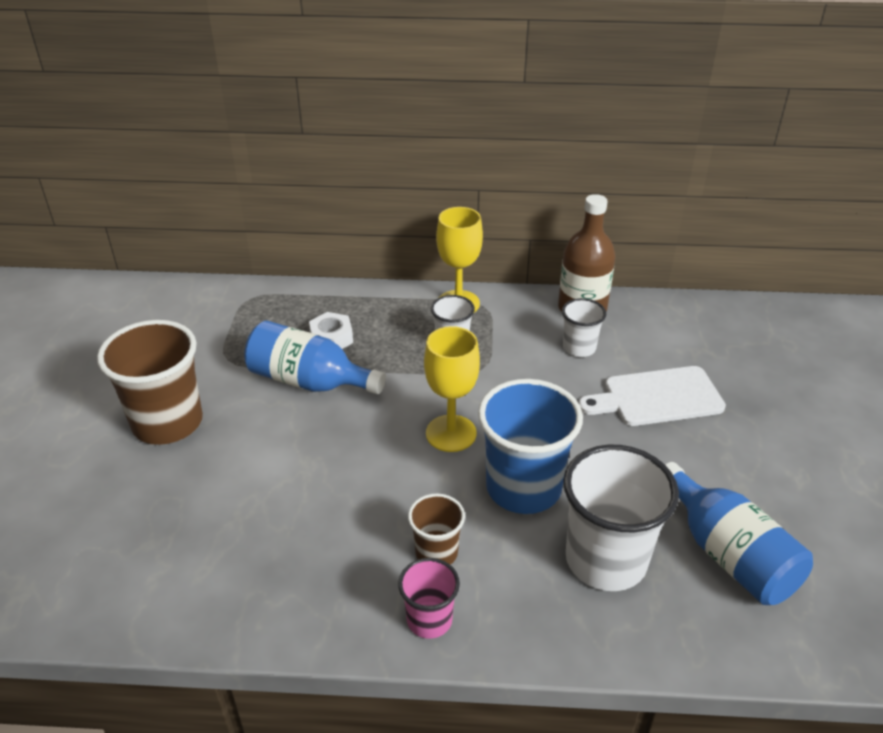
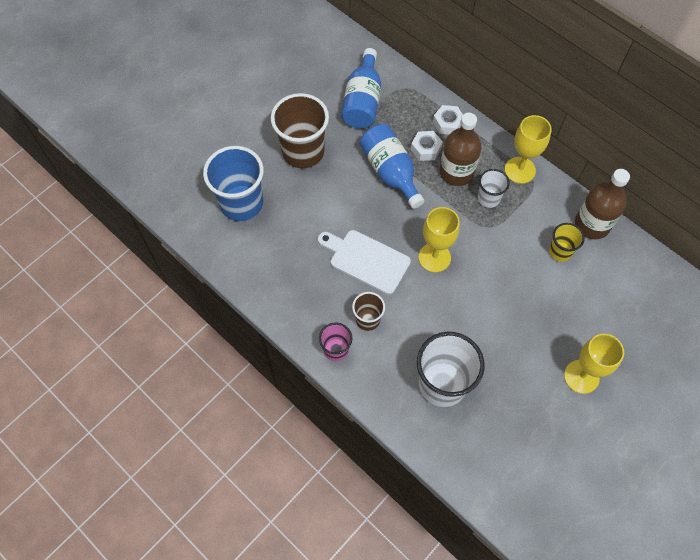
camera: 40 degrees right, 25 degrees up
blue cup [478,379,583,514] -> blue cup moved to [203,146,264,221]
white cup [562,298,606,357] -> yellow cup [549,223,585,262]
white cutting board [579,366,726,426] -> white cutting board moved to [318,230,411,294]
blue bottle [665,462,813,605] -> blue bottle moved to [341,48,381,128]
none -> white nut [433,105,463,135]
none -> brown bottle [439,113,482,186]
none -> yellow goblet [564,334,624,394]

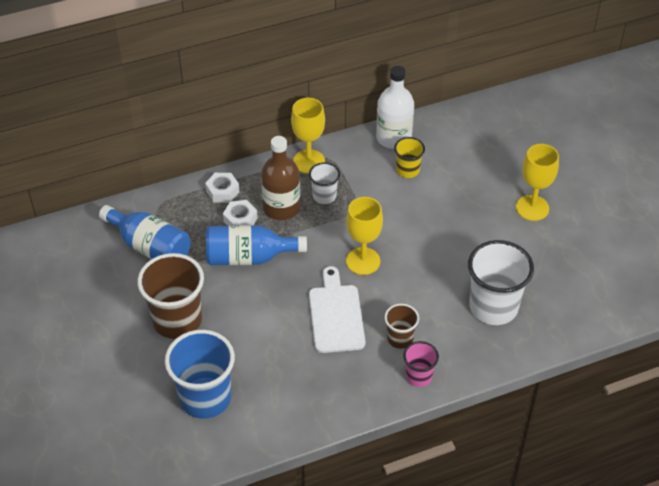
camera: 65 degrees left, 15 degrees down
white cutting board [318,230,411,294] -> white cutting board turned 120 degrees clockwise [309,266,365,353]
brown bottle [575,169,630,239] -> white bottle [376,66,414,149]

